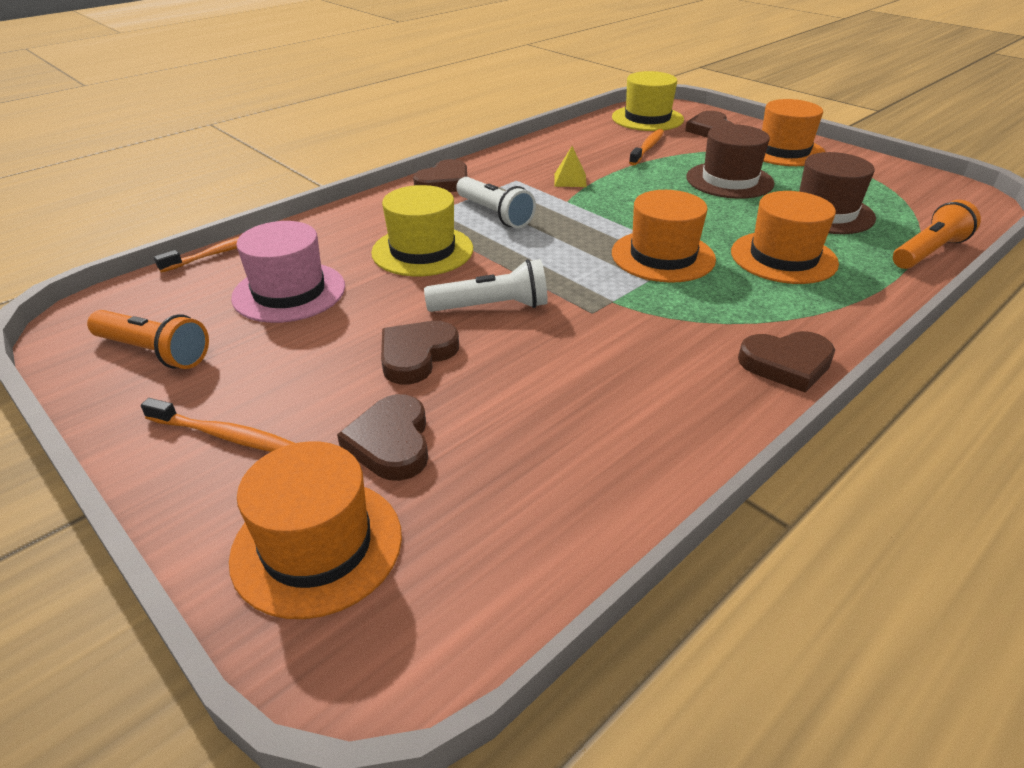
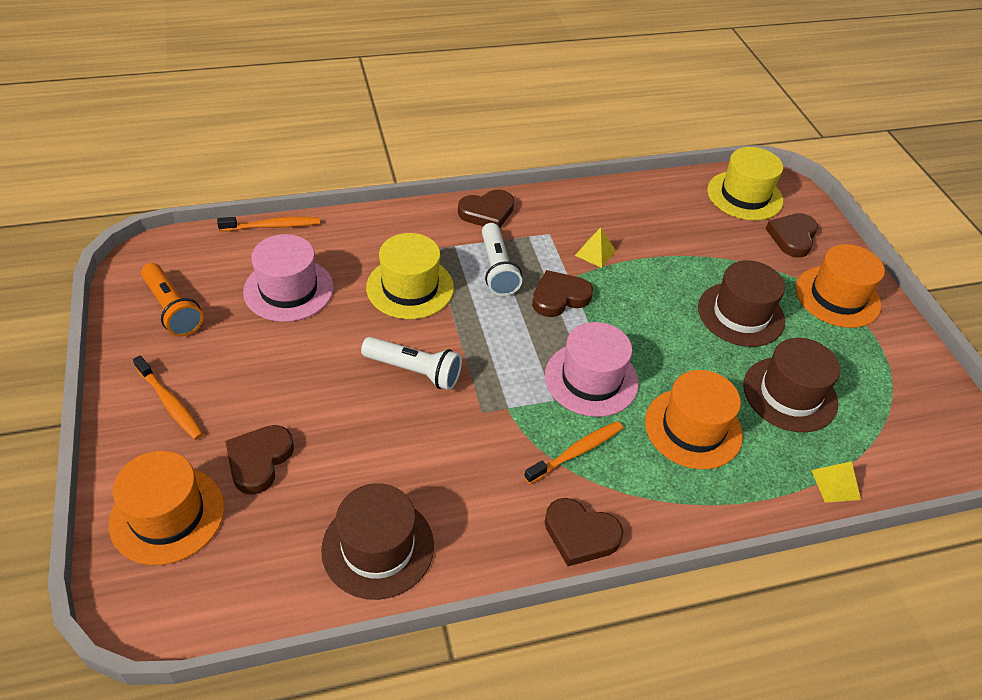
camera: 25 degrees right, 10 degrees up
brown heart [381,321,459,385] -> brown heart moved to [532,270,593,317]
orange hat [612,190,716,283] -> pink hat [545,322,639,417]
orange toothbrush [629,129,664,165] -> orange toothbrush moved to [524,421,623,484]
orange flashlight [893,200,981,269] -> yellow pyramid [811,461,861,503]
none -> brown hat [321,483,434,600]

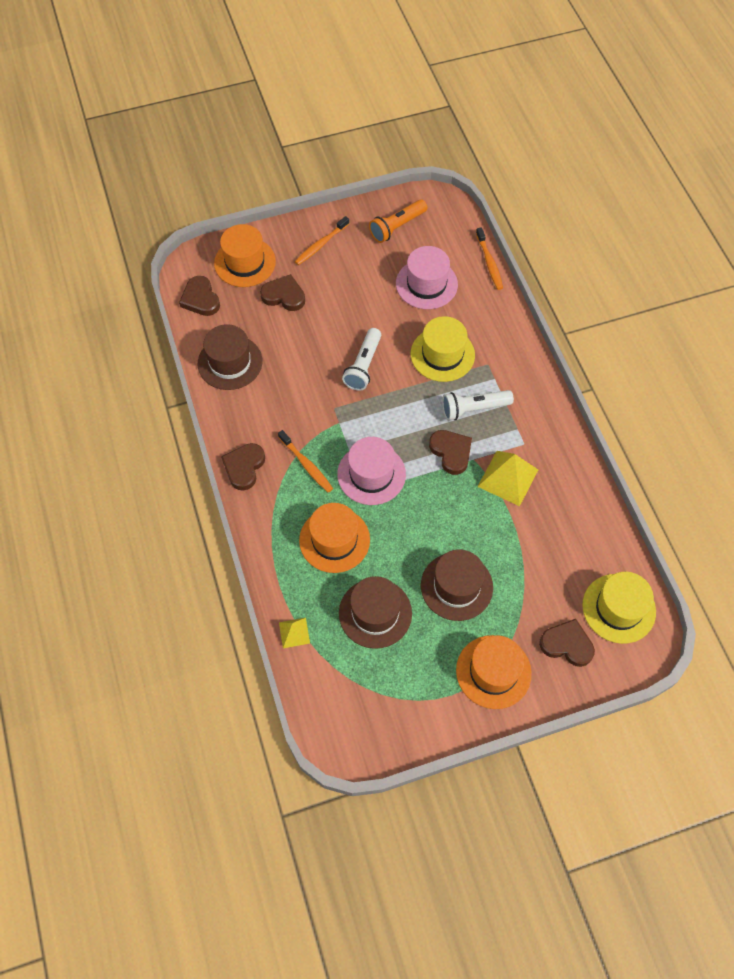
camera: 90 degrees right, 15 degrees up
brown heart [458,190,514,228] -> brown heart moved to [179,276,220,316]
yellow pyramid [575,228,616,268] -> yellow pyramid [477,451,538,506], size x1.81

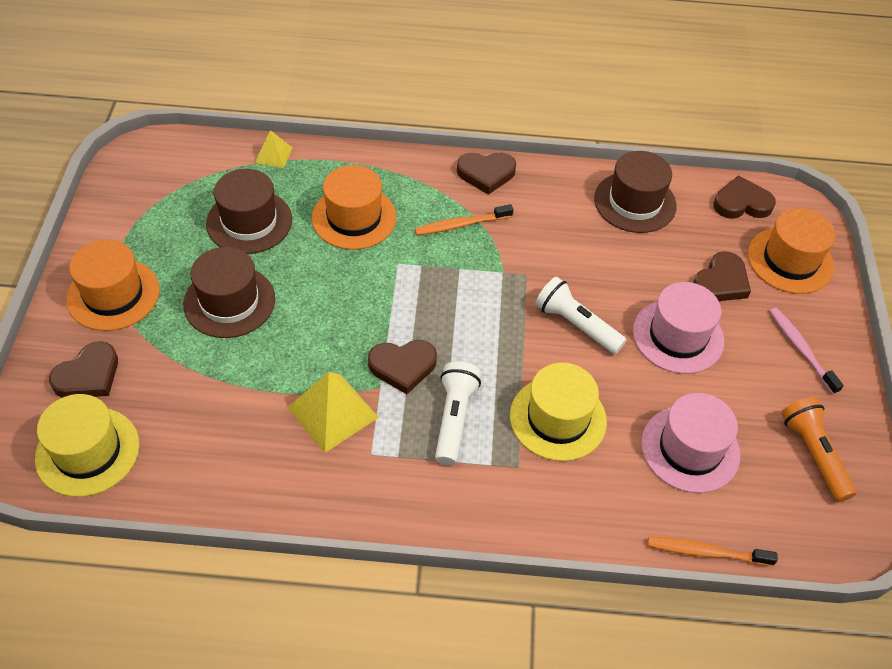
camera: 110 degrees right, 10 degrees down
brown heart [221,443,265,490] -> brown heart turned 135 degrees clockwise [457,152,516,195]
orange toothbrush [294,216,349,265] -> pink toothbrush [769,308,844,394]
pink hat [337,437,406,505] -> pink hat moved to [633,282,724,374]

